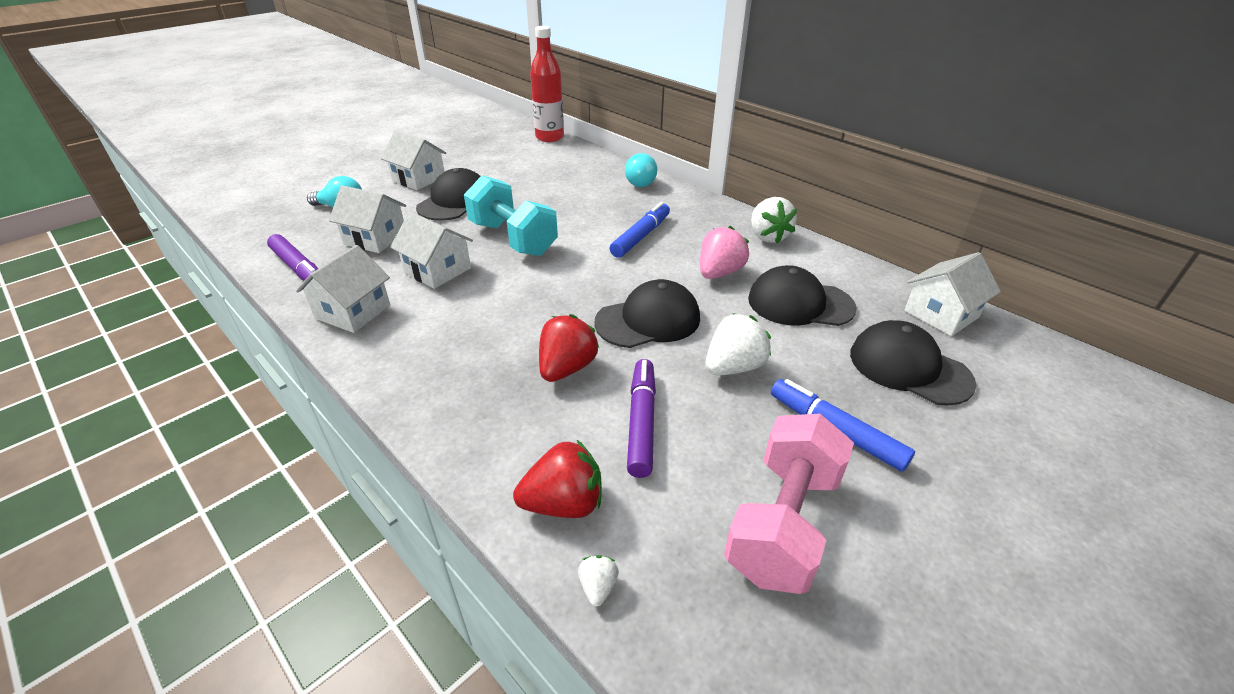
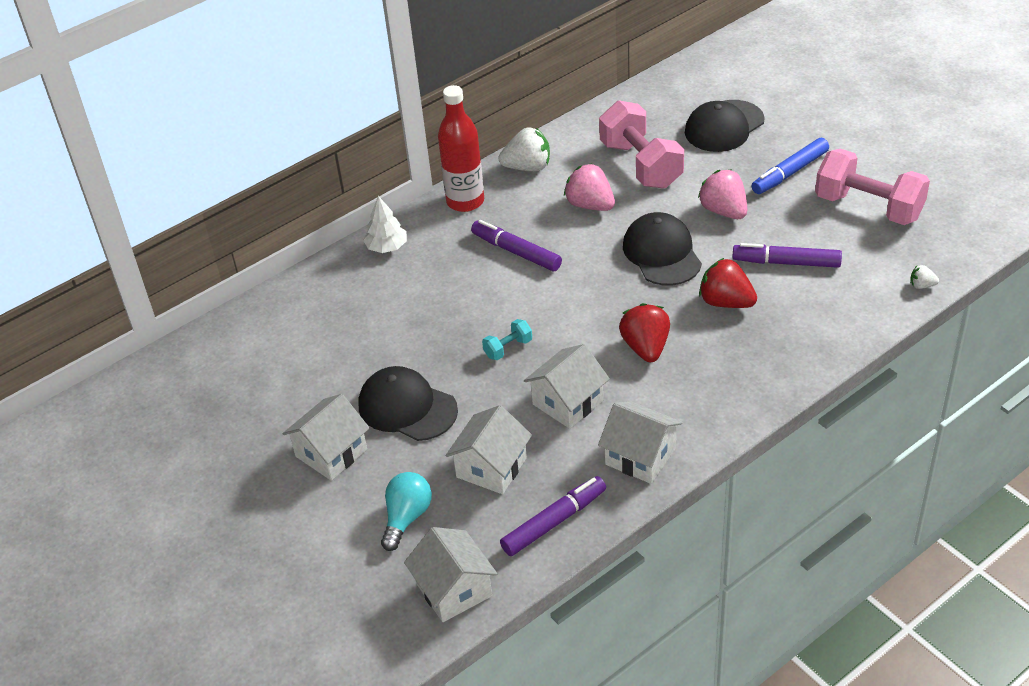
camera: 80 degrees left, 5 degrees up
turquoise dumbbell [464,175,558,256] -> turquoise dumbbell [482,319,532,360], size x0.44
red strawberry [513,440,602,518] -> red strawberry moved to [619,303,670,362]
red bottle [530,26,564,142] -> red bottle moved to [438,85,484,212]
blue marker [610,202,670,258] -> purple marker [471,220,562,271]
turquoise light bulb [625,153,657,187] -> white tree [363,196,407,253]
white strawberry [706,313,771,375] -> pink strawberry [698,169,747,219]
black cap [748,265,856,326] -> pink dumbbell [599,100,684,189]
white house [904,252,1001,336] -> white house moved to [404,527,497,622]

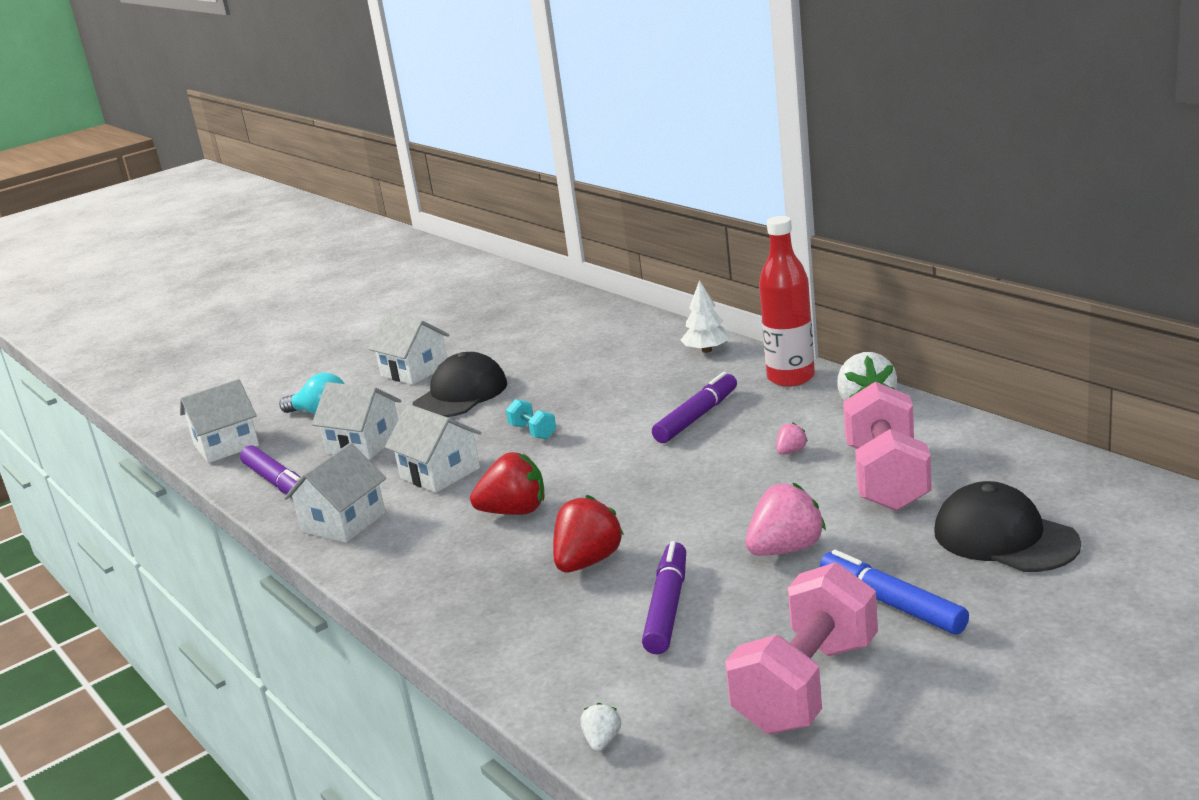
camera: 90 degrees right, 20 degrees down
pink strawberry [564,163,615,211] -> pink strawberry [776,423,808,455], size x0.48
pink dumbbell [599,100,684,189] -> pink dumbbell turned 60 degrees counterclockwise [843,382,932,511]
black cap [623,212,702,286] -> none

